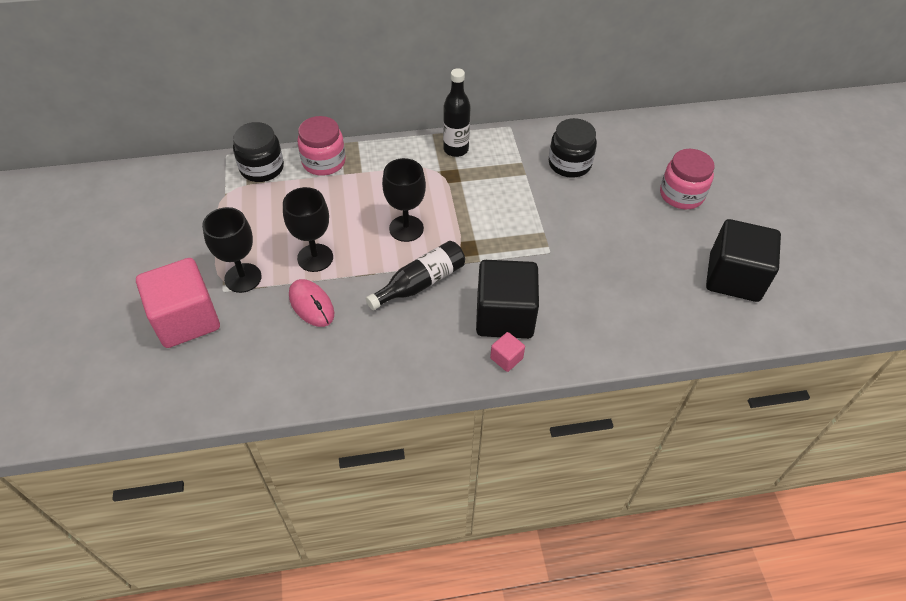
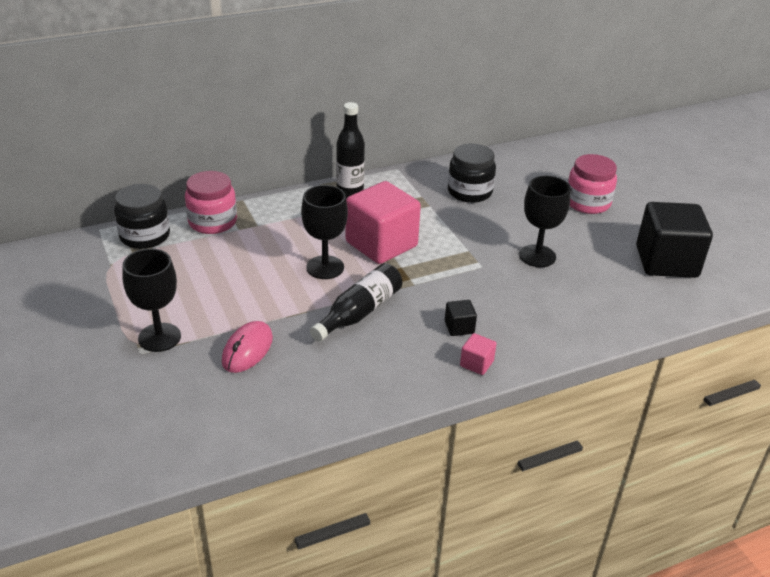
camera: 15 degrees left, 15 degrees down
pink cube [136,258,220,348] -> pink cube moved to [346,181,421,264]
black goblet [283,187,333,272] -> black goblet moved to [519,176,570,267]
pink mouse [289,279,334,327] -> pink mouse turned 75 degrees clockwise [222,321,273,373]
black cube [476,260,539,339] -> black cube [445,300,477,336], size x0.42

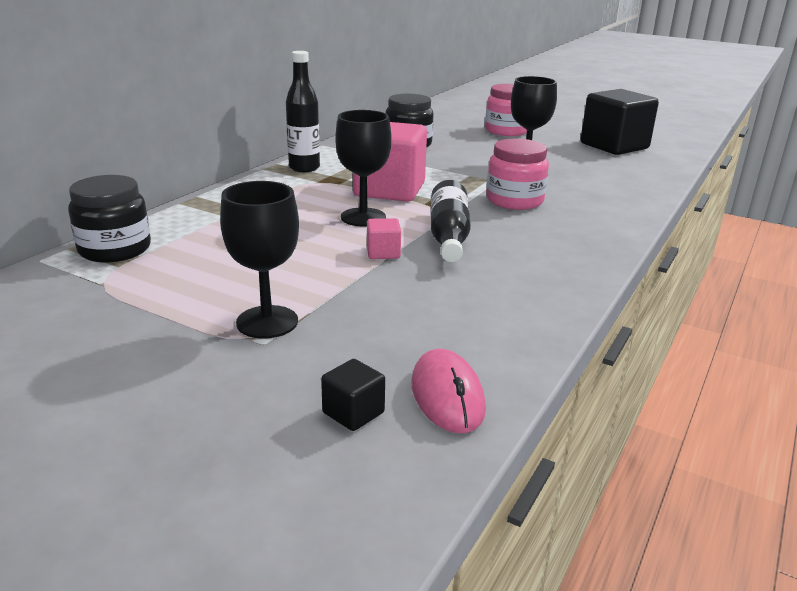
camera: 35 degrees left, 10 degrees down
pink jar [185,171,237,234] -> pink jar moved to [486,139,549,210]
pink mouse [222,321,273,373] -> pink mouse moved to [412,349,486,433]
black cube [445,300,477,336] -> black cube moved to [321,359,385,431]
pink cube [460,333,496,375] -> pink cube moved to [367,218,401,259]

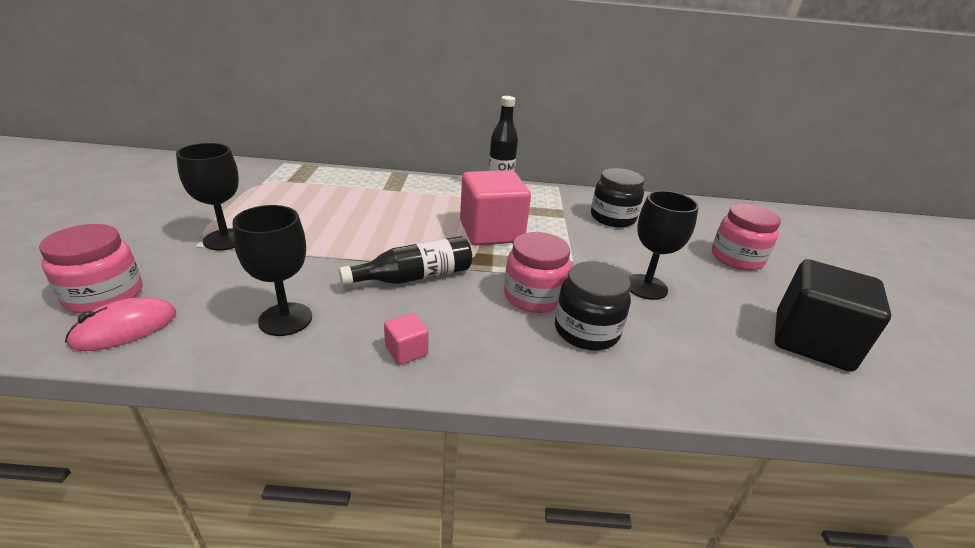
camera: 60 degrees right, 5 degrees up
black jar [68,175,151,262] -> black jar moved to [555,261,631,350]
black cube [321,359,385,431] -> pink jar [39,224,142,314]
black goblet [335,110,392,227] -> black goblet moved to [233,205,312,336]
pink cube [367,218,401,259] -> pink cube moved to [384,313,429,365]

